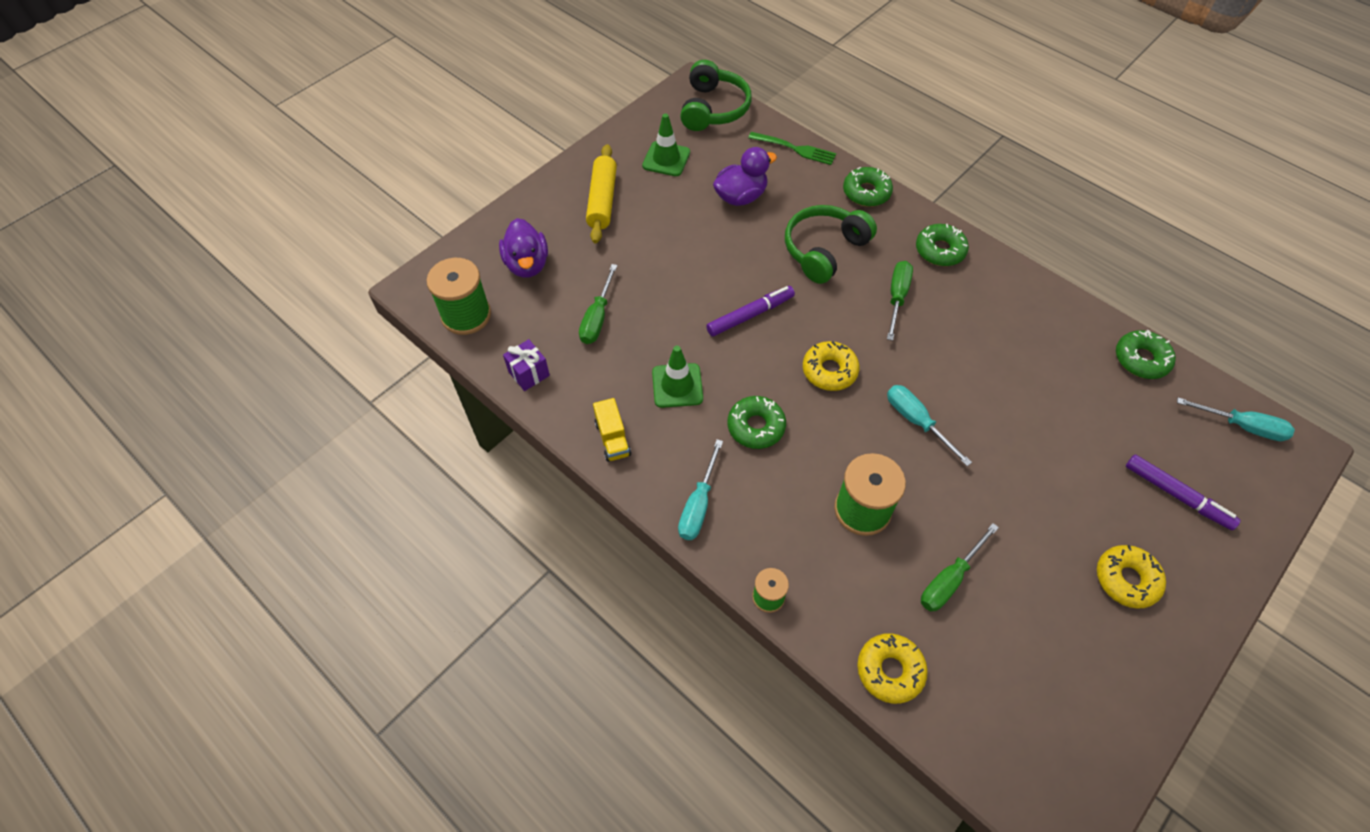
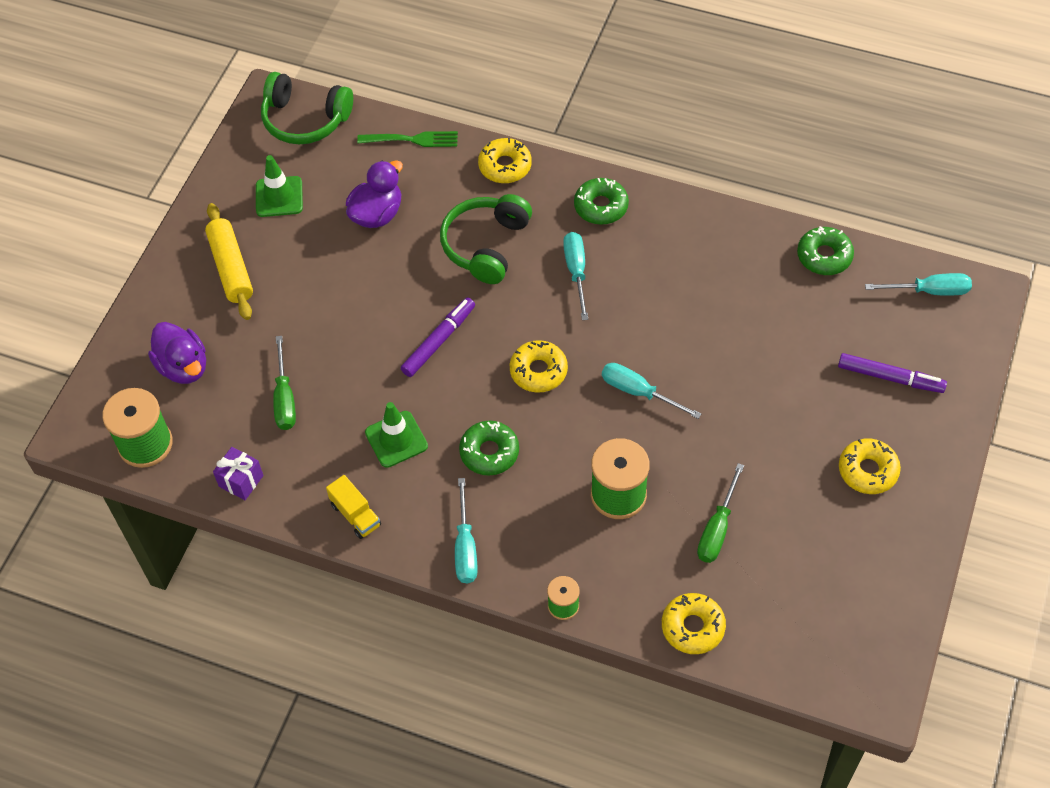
camera: 20 degrees left, 0 degrees up
green headphones [680,60,752,131] -> green headphones turned 120 degrees clockwise [261,72,353,145]
green donut [843,167,893,207] -> yellow donut [478,138,532,183]
green screwdriver [887,261,913,341] -> turquoise screwdriver [563,232,588,320]

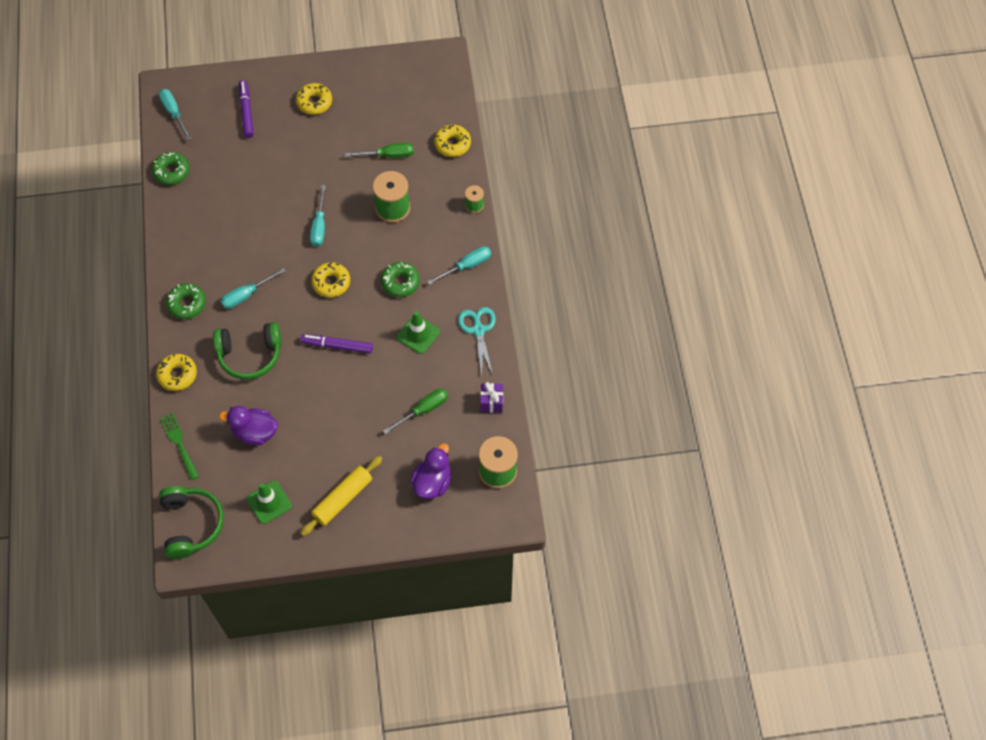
camera: 120 degrees left, 5 degrees up
yellow truck [326,475,381,539] -> turquoise scissors [458,307,496,377]

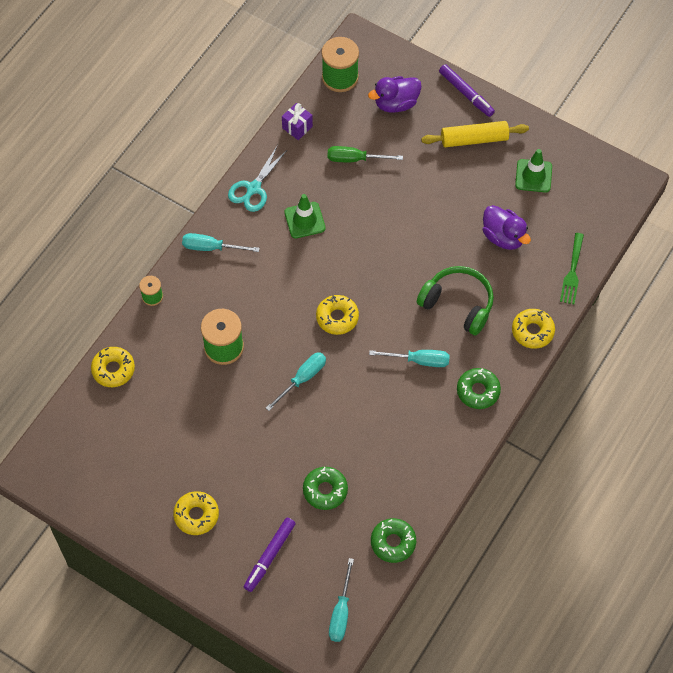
camera: 140 degrees left, 0 degrees up
green headphones [159,486,224,559] -> none
purple marker [300,334,373,354] -> purple marker moved to [439,64,495,117]
green screwdriver [345,143,413,158] -> none
green donut [381,262,420,297] -> green donut moved to [303,467,348,510]

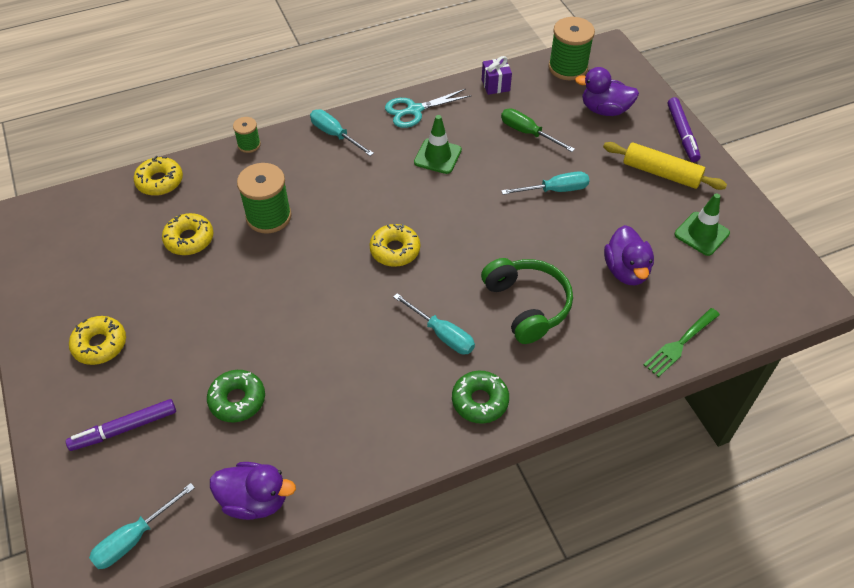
camera: 35 degrees right, 10 degrees down
turquoise screwdriver [266,352,326,411] -> turquoise screwdriver moved to [501,171,589,195]
green donut [371,518,416,563] -> purple duck [210,462,296,520]
yellow donut [512,309,555,349] -> yellow donut moved to [162,213,214,255]

